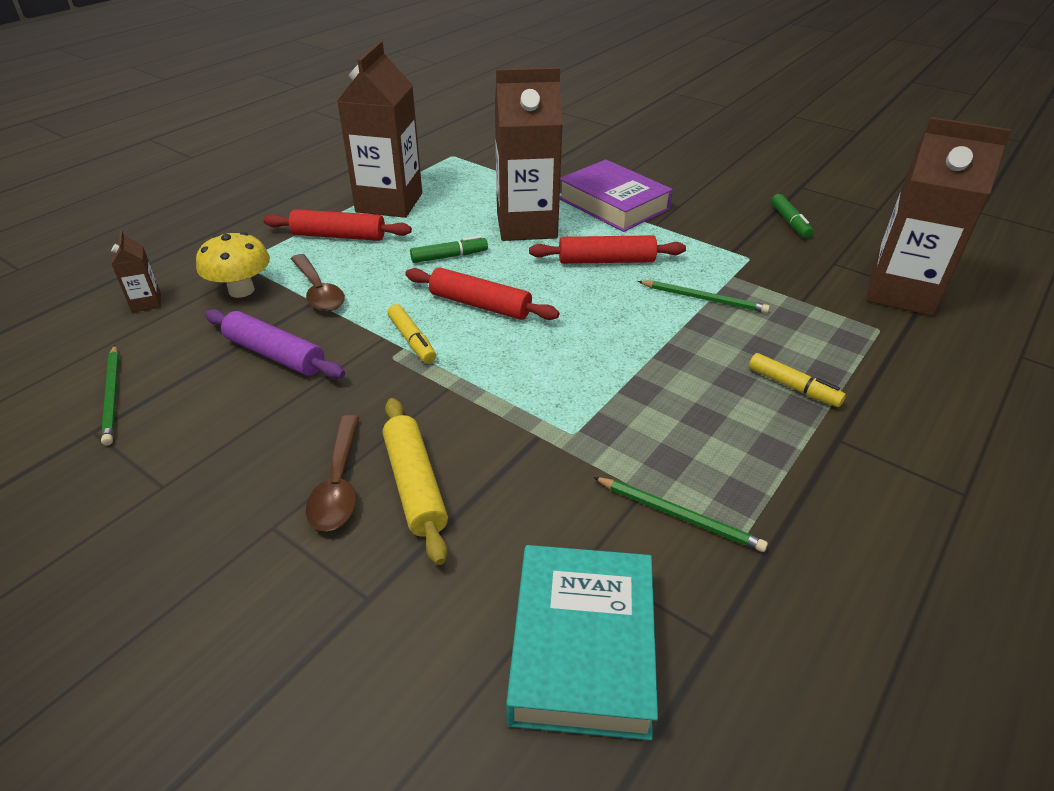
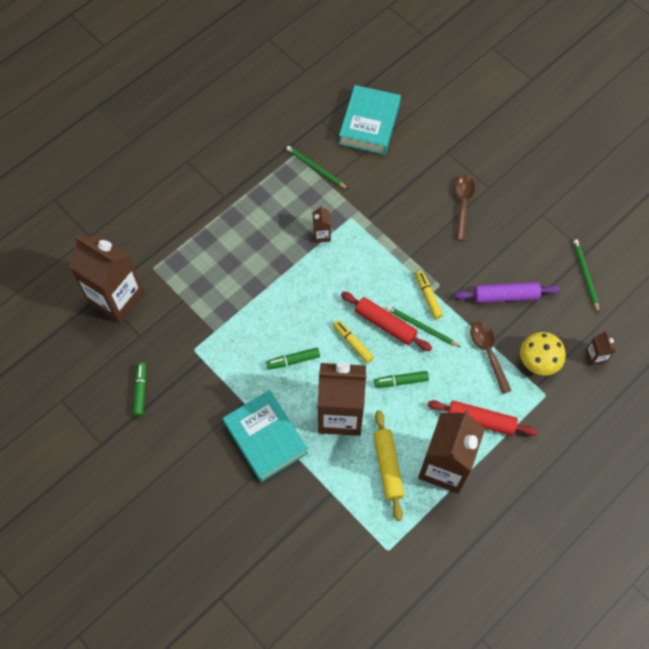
camera: 170 degrees left, 25 degrees up
purple rolling pin [205,309,345,379] -> purple rolling pin turned 45 degrees counterclockwise [455,282,560,303]
yellow rolling pin [383,398,448,565] -> yellow rolling pin moved to [373,410,404,521]
red rolling pin [529,235,686,264] -> green marker [266,348,320,370]
purple book [560,159,673,232] -> turquoise book [223,390,308,482]
green pencil [638,281,770,313] -> green pencil moved to [386,305,461,347]
yellow marker [749,353,846,407] -> yellow marker moved to [333,320,374,363]
none -> brown carton [313,206,331,243]

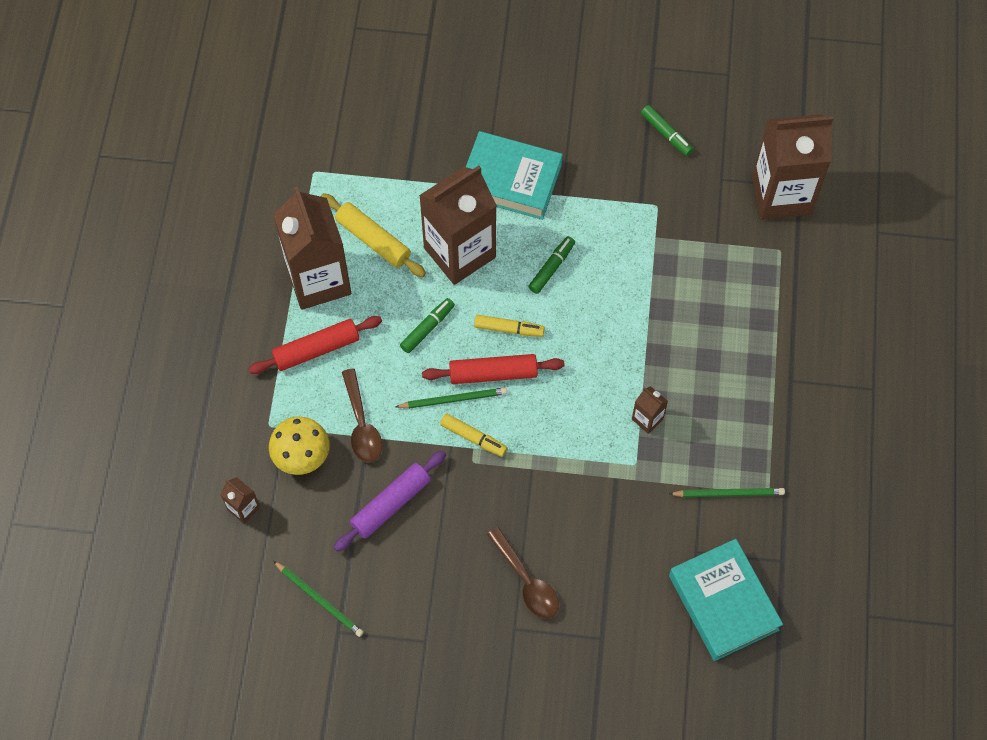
camera: 140 degrees right, 0 degrees up
brown spoon [470,322,512,394] -> brown spoon turned 45 degrees clockwise [342,368,382,462]

